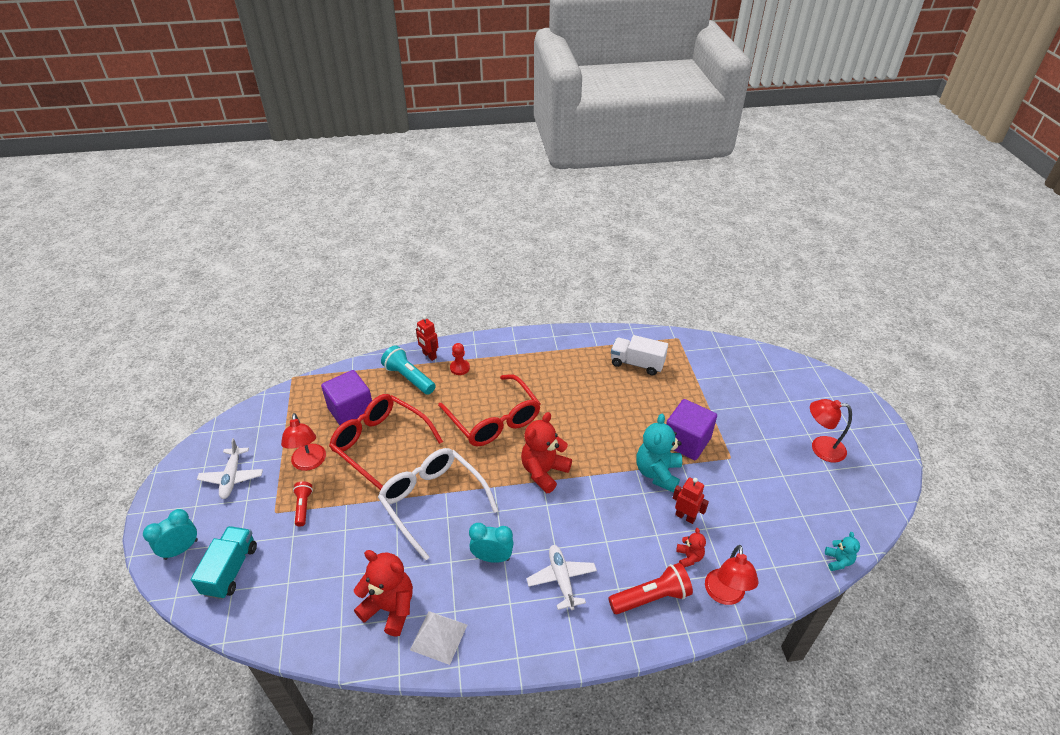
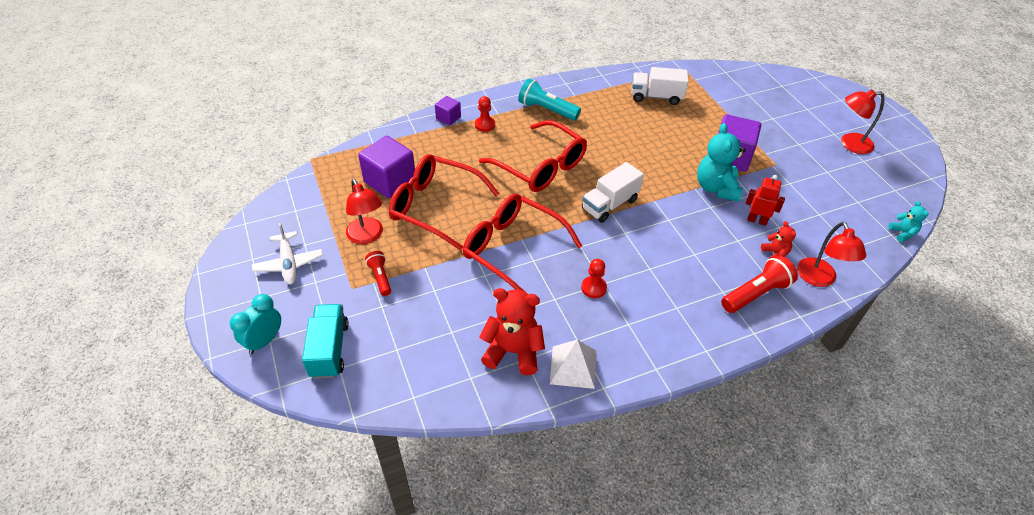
camera: 15 degrees left, 5 degrees up
white glasses [378,448,498,561] -> red glasses [463,193,582,291]
turquoise flashlight [381,345,436,395] -> turquoise flashlight moved to [518,79,581,120]
red robot [416,316,439,361] -> purple cube [435,96,461,126]
turquoise clock [469,523,514,563] -> red pawn [581,259,607,298]
red teddy bear [521,412,572,493] -> white truck [582,162,644,223]
white plane [526,545,597,610] -> none

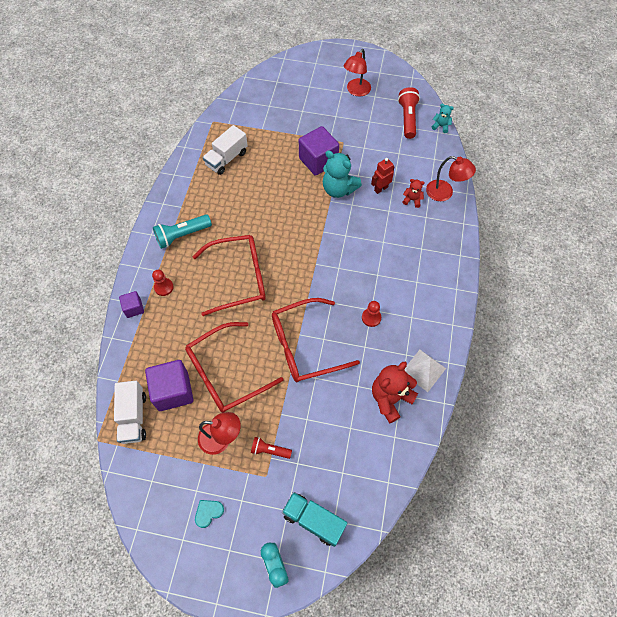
camera: 55 degrees left, 15 degrees up
white plane [252,222,323,284] -> turquoise heart [195,500,224,528]
white truck [582,162,644,223] -> white truck moved to [114,381,146,444]
red flashlight [721,255,798,313] -> red flashlight moved to [398,87,420,139]

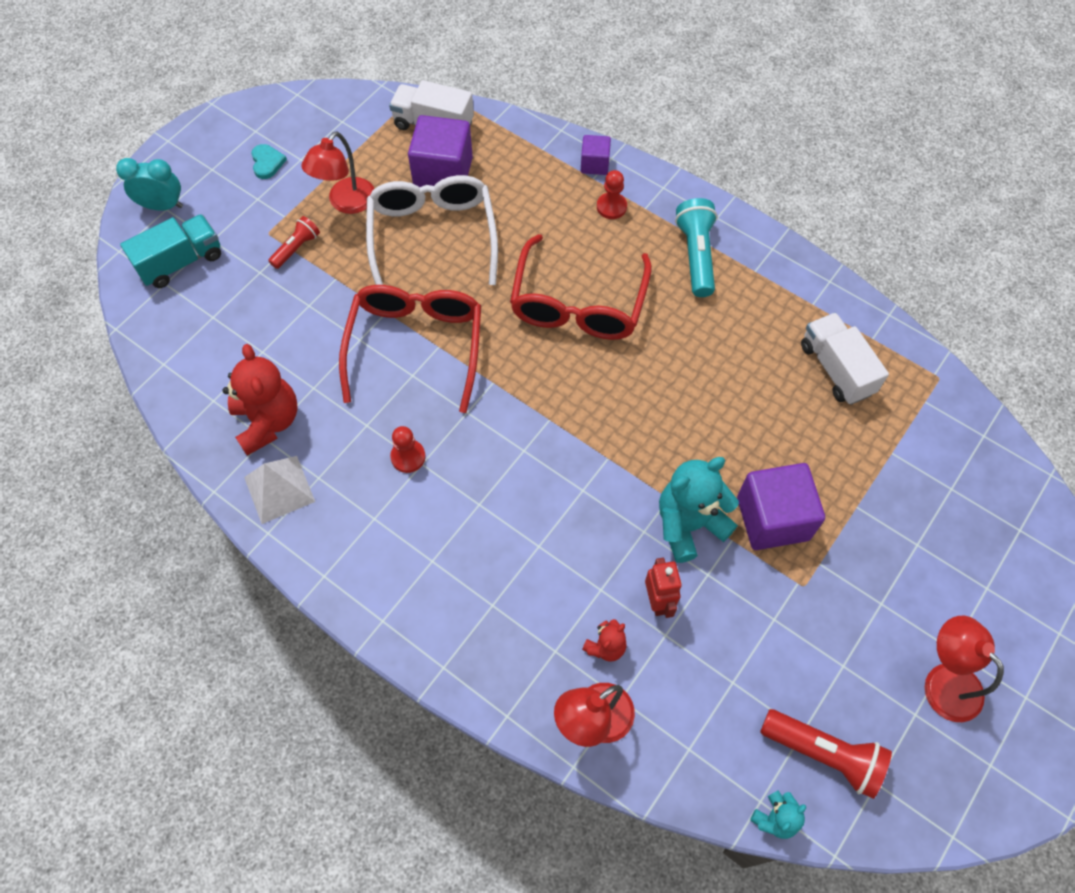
camera: 115 degrees right, 0 degrees up
red glasses [185,322,283,413] -> white glasses [366,175,498,285]

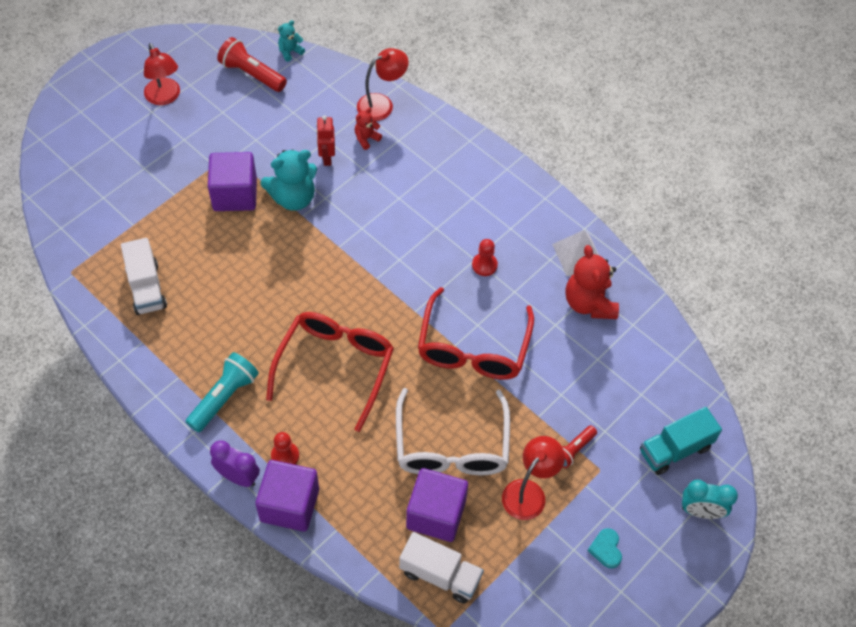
camera: 175 degrees left, 5 degrees down
purple cube [581,135,611,175] -> purple cube [255,460,319,532], size x1.89
turquoise flashlight [675,198,718,297] -> turquoise flashlight turned 150 degrees counterclockwise [186,352,259,433]
none -> purple clock [210,441,260,487]

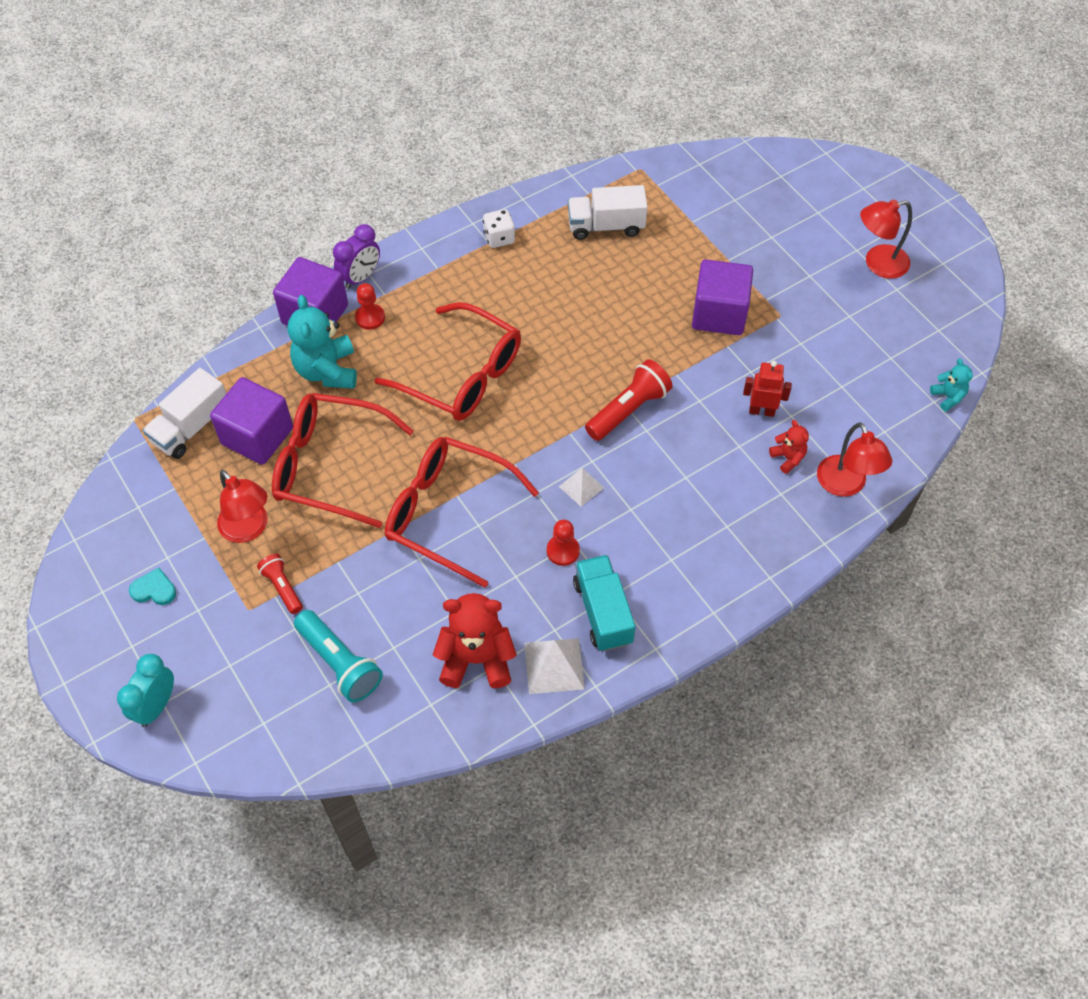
camera: 105 degrees right, 0 degrees up
turquoise flashlight [186,352,259,433] -> turquoise flashlight moved to [294,610,383,703]
red flashlight [217,37,287,92] -> red flashlight moved to [585,359,673,441]
turquoise teddy bear [261,149,317,211] -> turquoise teddy bear moved to [288,295,357,389]
white glasses [396,388,510,475] -> red glasses [272,393,414,528]
turquoise truck [640,407,722,475] -> turquoise truck moved to [573,555,636,651]
none -> white dice [483,209,515,248]
none -> white pyramid [559,468,604,507]

